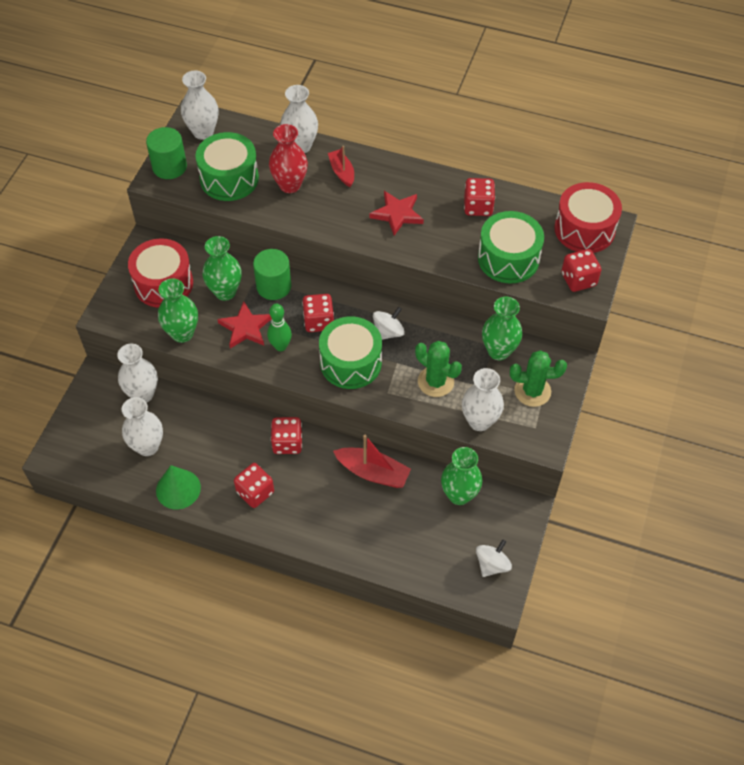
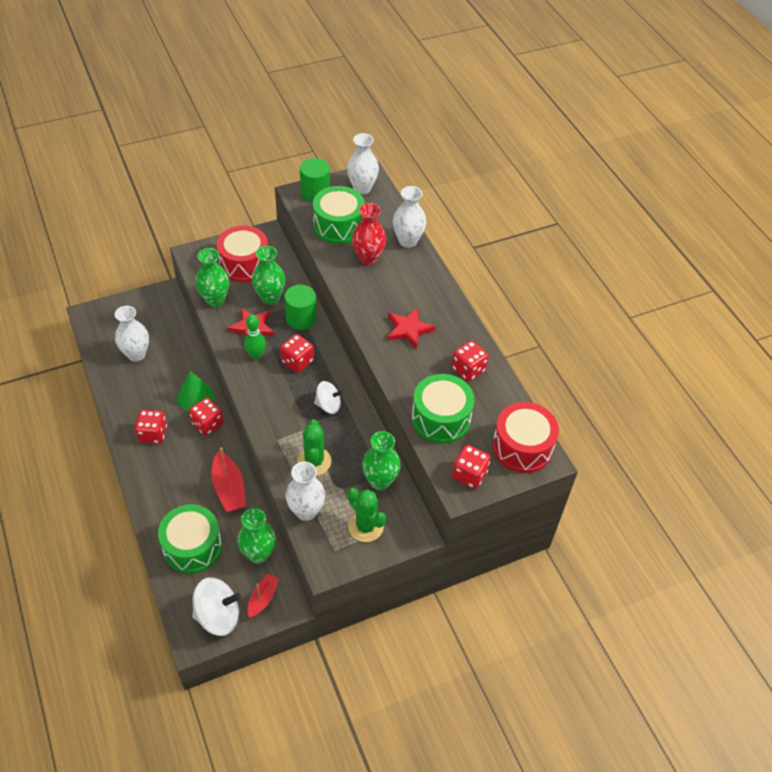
camera: 45 degrees right, 5 degrees down
white vase [117,344,158,403] -> none
green cone [156,465,201,509] -> green cone moved to [177,371,215,412]
green drum [319,316,382,389] -> green drum moved to [158,504,222,574]
red boat [328,146,354,187] -> red boat moved to [248,574,279,618]
white spinning top [476,540,512,577] -> white spinning top [192,577,241,636], size x1.56

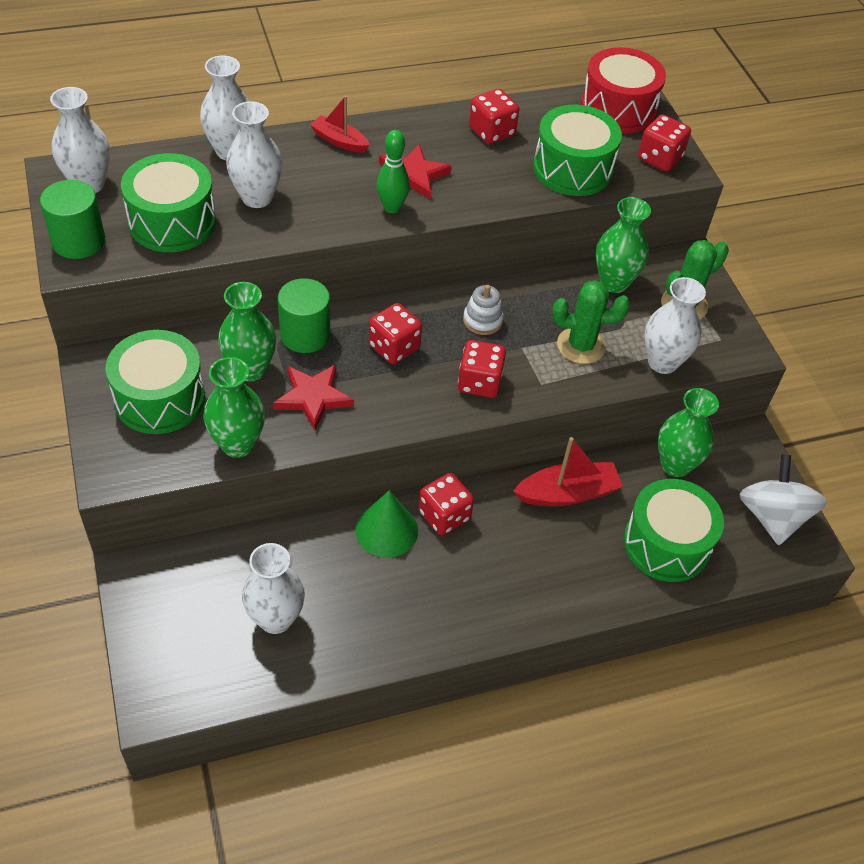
camera: 85 degrees left, 0 degrees up
red dice [135,410,167,444] -> red dice moved to [458,340,506,398]
red drum [217,225,268,282] -> green drum [106,330,205,434]
green bowling pin [244,315,266,360] -> green bowling pin moved to [376,130,410,213]
red boat [248,574,279,618] -> red boat moved to [310,96,370,153]
white spinning top [314,381,344,414] -> white stacking toy [463,285,504,335]
red vase [352,203,386,265] -> white vase [226,101,283,208]

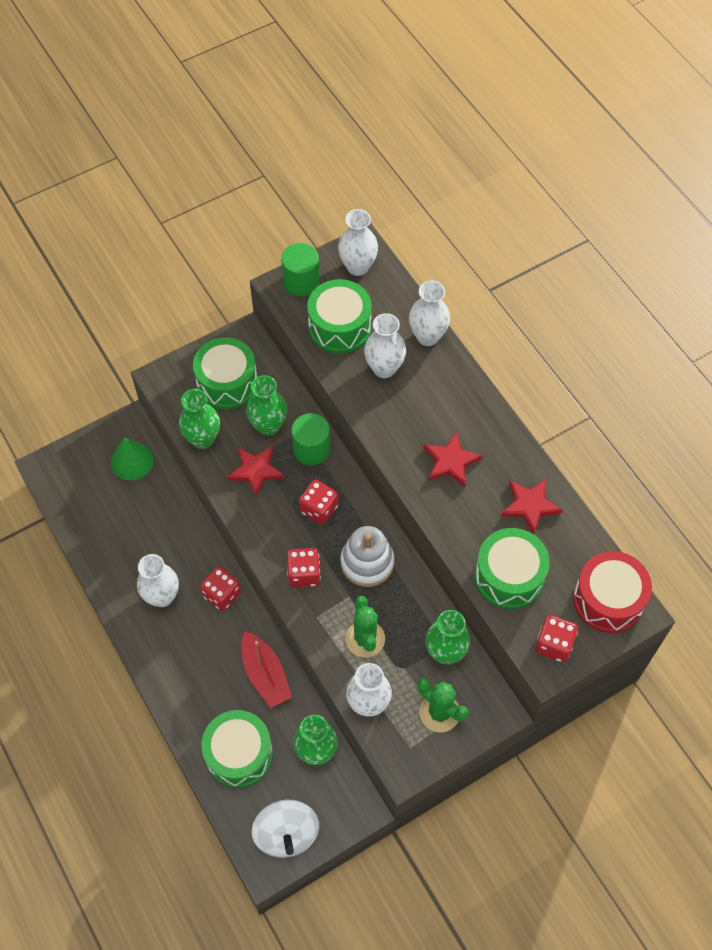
camera: 80 degrees right, 10 degrees up
white vase [242,543,305,634] -> white vase moved to [137,554,179,607]
red boat [310,96,370,153] -> none
green cone [355,490,418,558] -> green cone moved to [111,438,154,480]
green bowling pin [376,130,410,213] -> none
white stacking toy [463,285,504,335] -> white stacking toy [340,526,394,587], size x1.69
red dice [469,89,519,144] -> red star [501,479,563,534]
white spinning top [739,455,827,545] -> white spinning top turned 90 degrees clockwise [252,800,319,858]

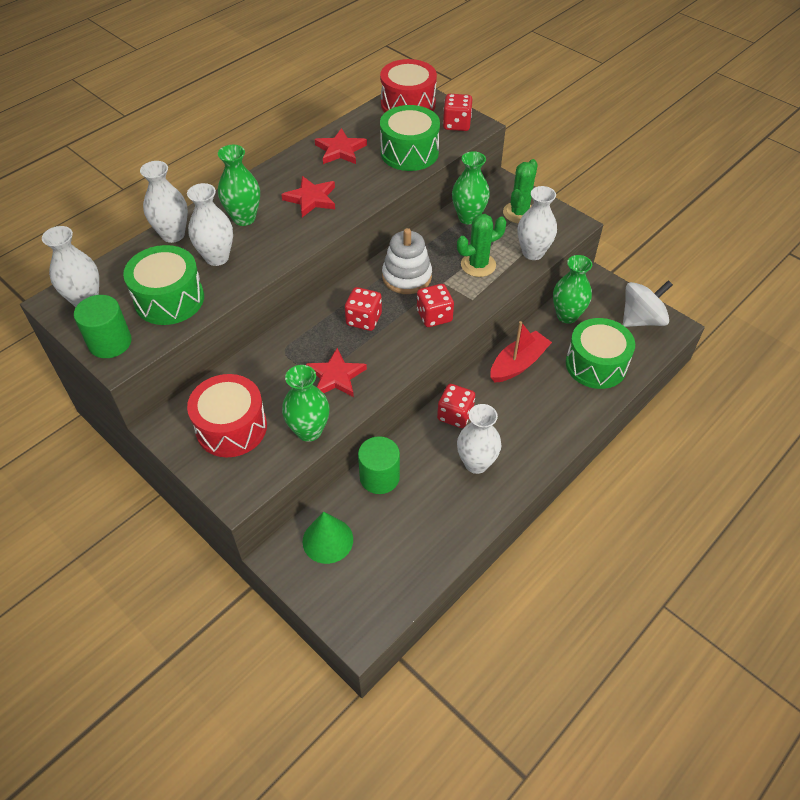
camera: 105 degrees left, 10 degrees down
green drum [193,337,257,409] -> red drum [187,374,267,457]
green vase [246,375,287,436] -> green vase moved to [218,145,260,226]
green cylinder [291,413,330,465] -> green cylinder moved to [358,436,400,494]

